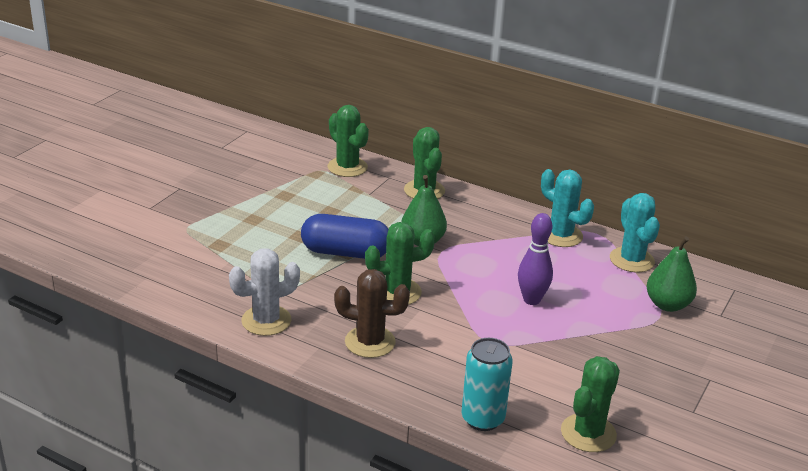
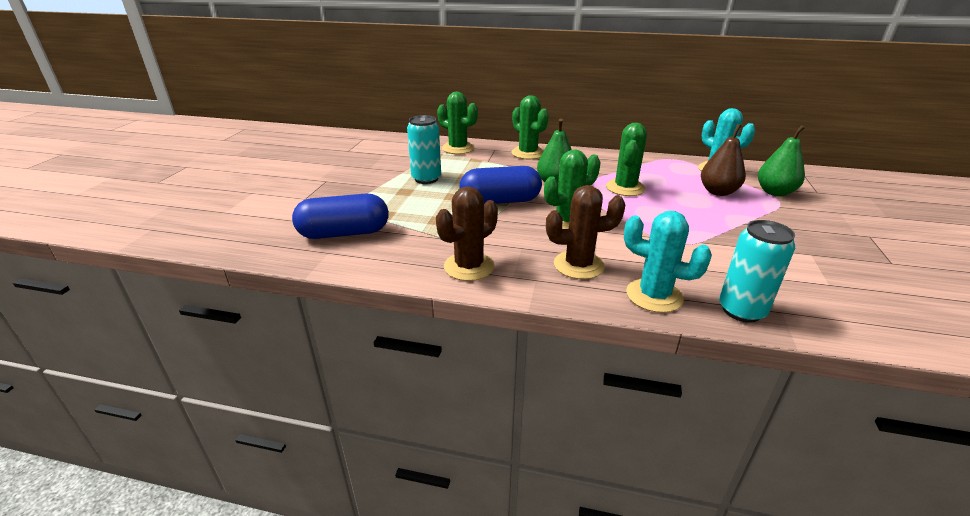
camera: 15 degrees left, 0 degrees up
white cactus [229,248,300,336] -> brown cactus [436,186,498,281]
purple bowling pin [518,213,553,305] -> none
turquoise cactus [541,169,594,247] -> turquoise cactus moved to [624,211,712,313]
green cactus [561,356,620,452] -> green cactus moved to [606,123,647,196]
none -> blue capsule [292,194,389,239]
none -> turquoise can [407,115,441,184]
none -> brown pear [701,124,746,196]

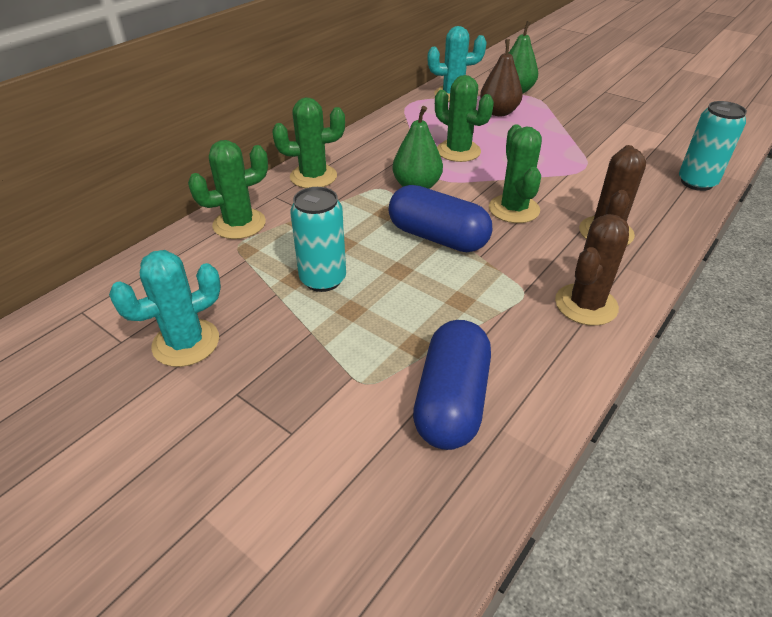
camera: 65 degrees left, 10 degrees up
brown cactus [436,186,498,281] -> brown cactus turned 60 degrees clockwise [555,214,629,326]
blue capsule [459,166,542,204] -> blue capsule turned 75 degrees counterclockwise [389,185,492,252]
turquoise cactus [624,211,712,313] -> turquoise cactus moved to [109,250,221,367]

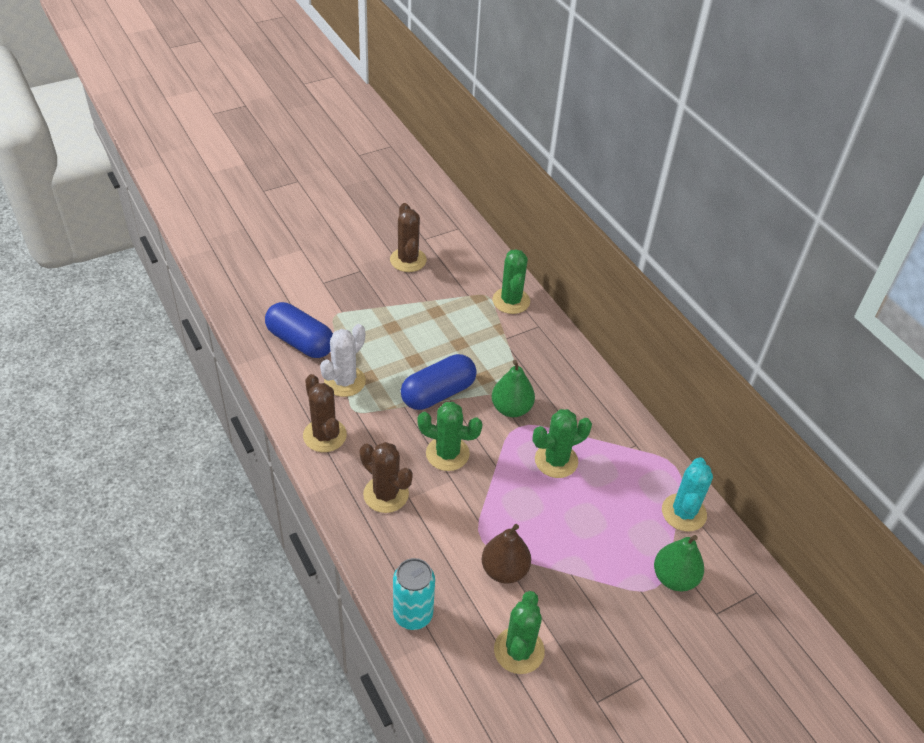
camera: 110 degrees right, 5 degrees up
turquoise cactus [109,250,221,367] -> brown cactus [390,203,427,272]
green cactus [272,97,345,188] -> green cactus moved to [494,591,545,674]
turquoise can [290,187,346,292] -> none
brown pear [480,39,523,116] -> brown pear moved to [482,524,531,584]
none -> white cactus [320,324,366,397]

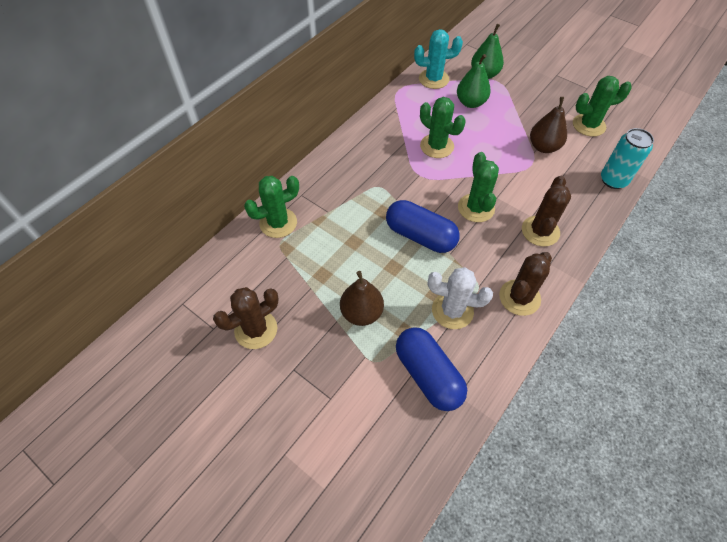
camera: 110 degrees left, 10 degrees up
blue capsule [265,302,333,358] -> blue capsule turned 45 degrees counterclockwise [396,327,467,411]
green pear [492,360,535,417] -> green pear moved to [457,54,491,108]
none -> brown pear [340,271,384,326]

